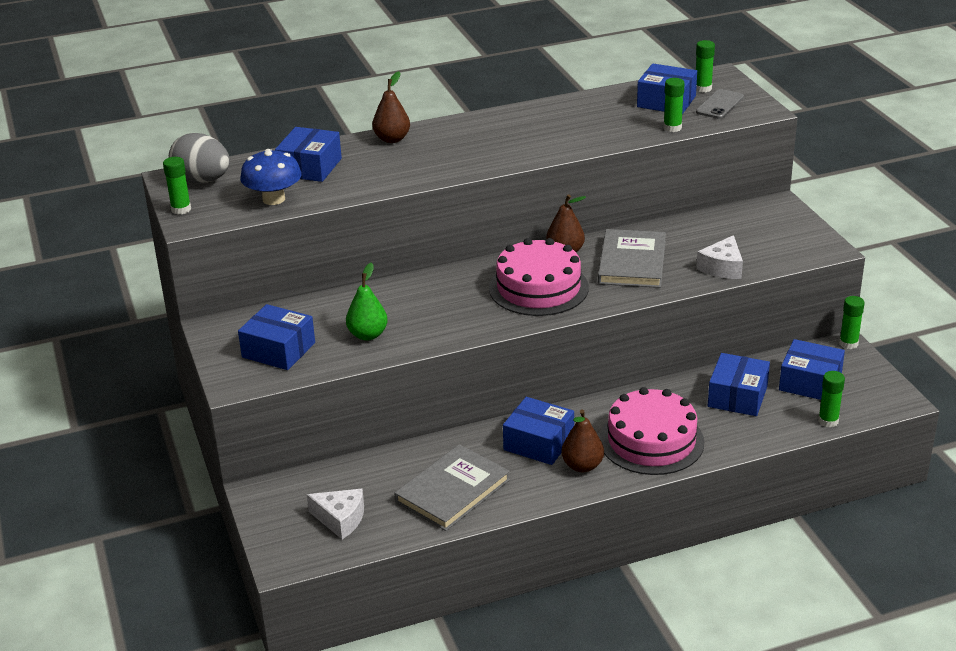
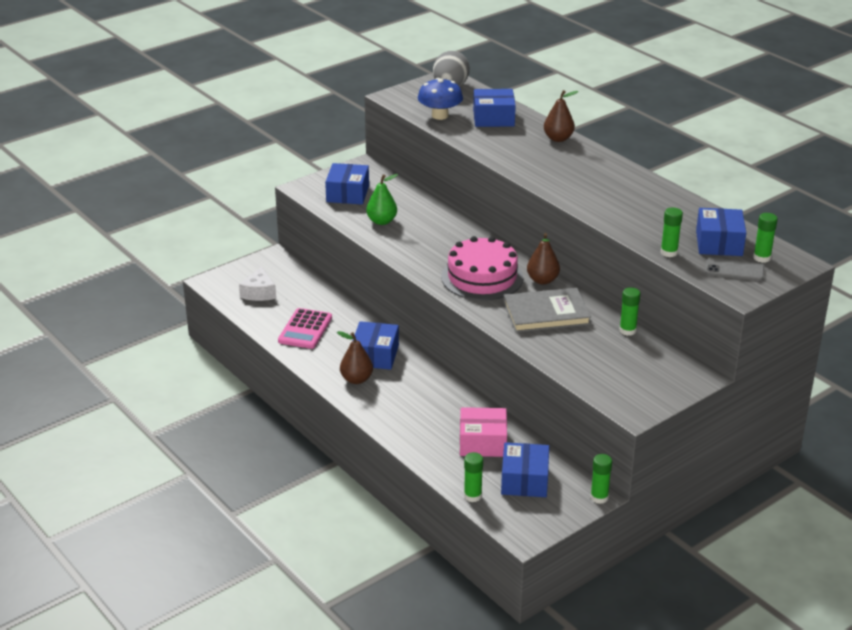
camera: 70 degrees right, 0 degrees up
green glue stick [163,157,191,215] -> green glue stick moved to [619,287,640,336]
grey book [394,444,510,531] -> pink calculator [278,308,332,349]
pink cake [599,387,705,475] -> none
white cheese [696,235,743,279] -> none
blue box [708,353,770,416] -> pink box [460,407,507,457]

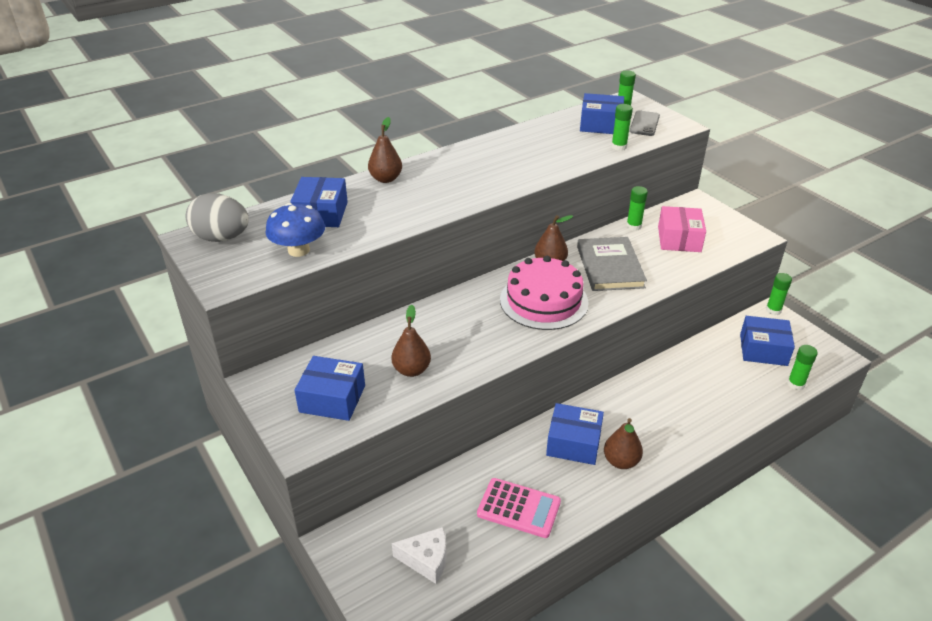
camera: 85 degrees left, 5 degrees up
green pear [366,174,398,225] -> brown pear [391,305,431,377]
pink box [460,407,507,457] -> pink box moved to [658,206,706,252]

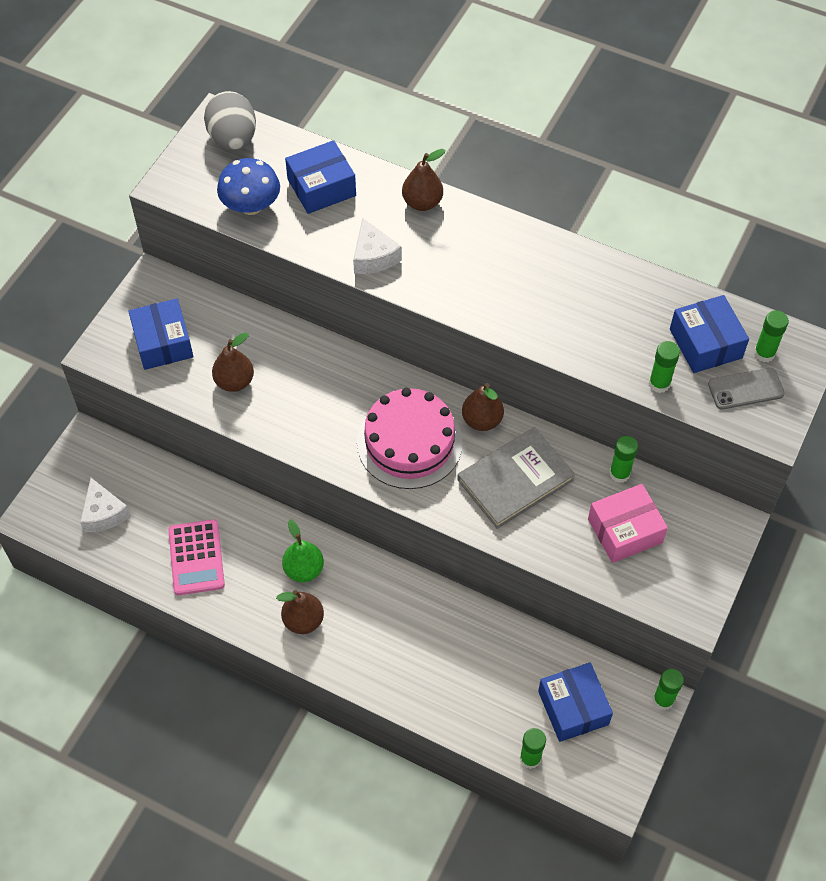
camera: 60 degrees right, 20 degrees up
blue box [546,403,604,465] -> green pear [282,519,324,582]
none -> white cheese [353,218,402,274]

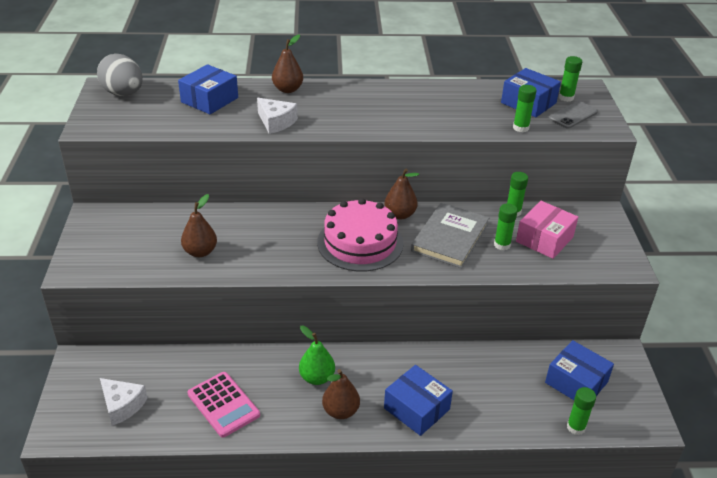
camera: 30 degrees left, 20 degrees down
blue box [128,298,193,370] -> blue box moved to [384,365,453,436]
blue mushroom [217,158,280,215] -> none
green glue stick [653,669,684,710] -> green glue stick moved to [494,203,518,250]

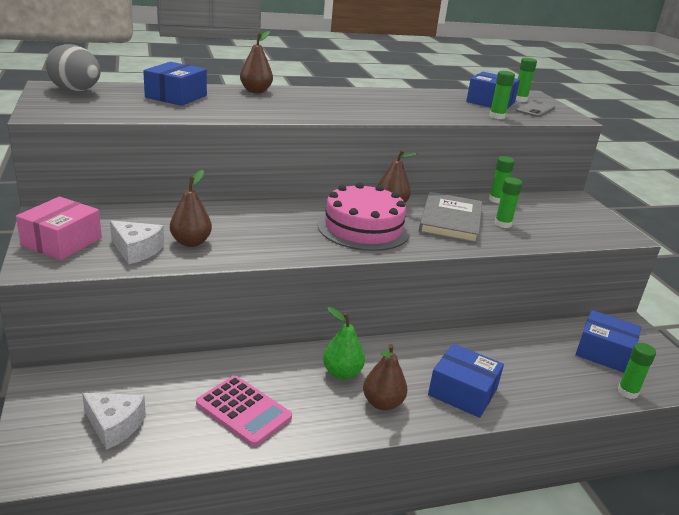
camera: 15 degrees left, 10 degrees down
white cheese [257,98,298,134] -> white cheese moved to [110,221,164,265]
pink box [516,201,578,259] -> pink box moved to [16,197,102,260]

